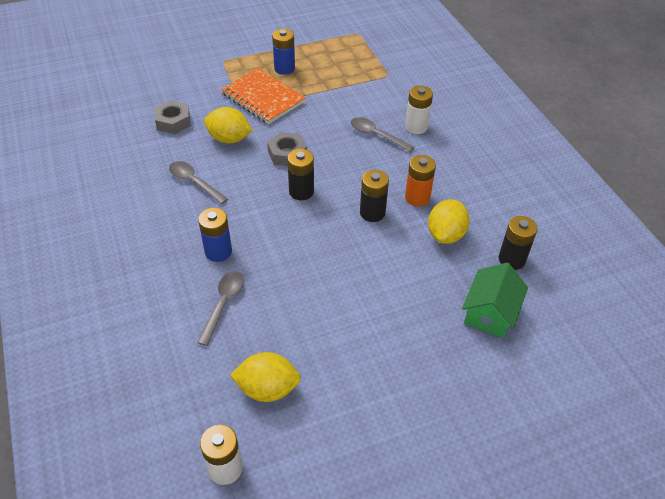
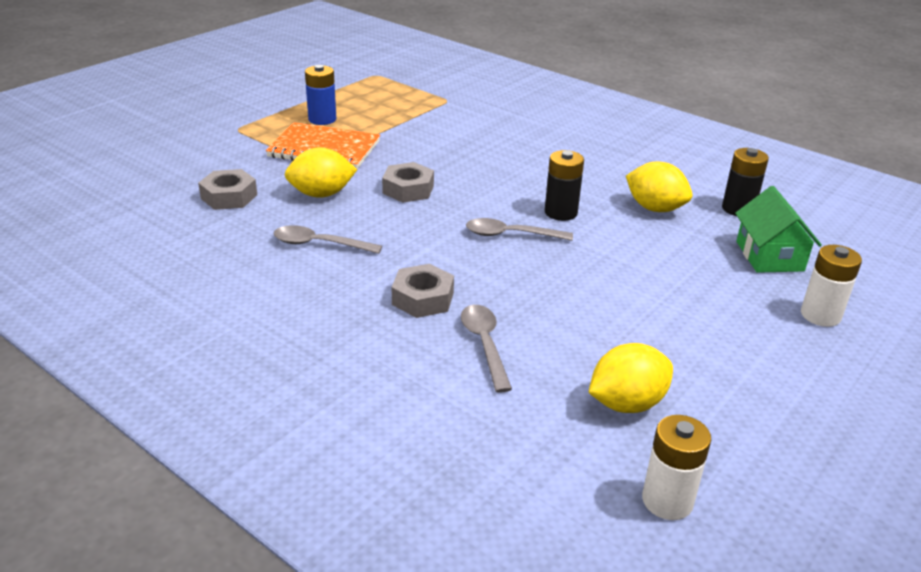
camera: 30 degrees left, 15 degrees down
blue battery [198,208,232,262] -> grey nut [392,264,454,318]
black battery [287,149,314,200] -> none
grey spoon [351,117,415,152] -> grey spoon moved to [466,218,573,241]
white battery [405,86,433,134] -> white battery moved to [801,245,862,327]
orange battery [405,155,436,207] -> none
yellow lemon [428,199,470,244] -> yellow lemon turned 45 degrees counterclockwise [626,161,692,212]

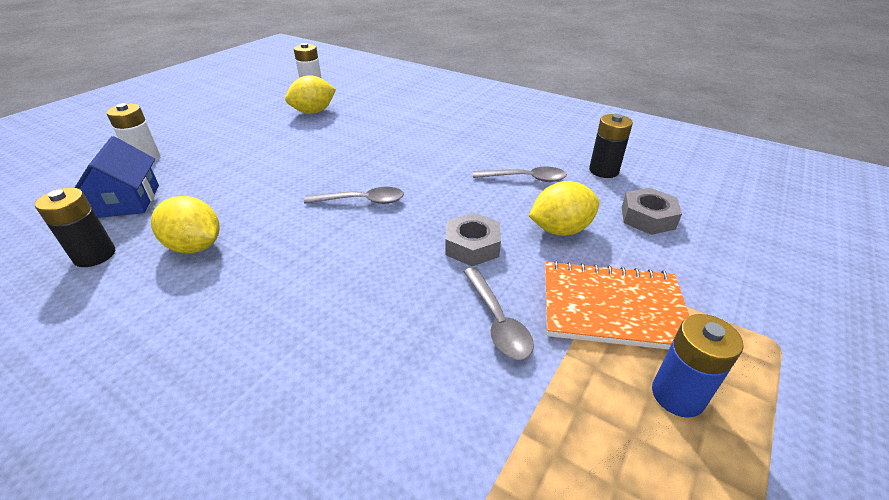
camera: 175 degrees right, 5 degrees up
grey nut [392,264,454,318] -> none
grey spoon [461,305,512,393] -> grey spoon moved to [463,267,534,360]
black battery [545,150,584,221] -> black battery moved to [589,114,633,178]
green house [735,186,822,273] -> blue house [75,136,159,218]

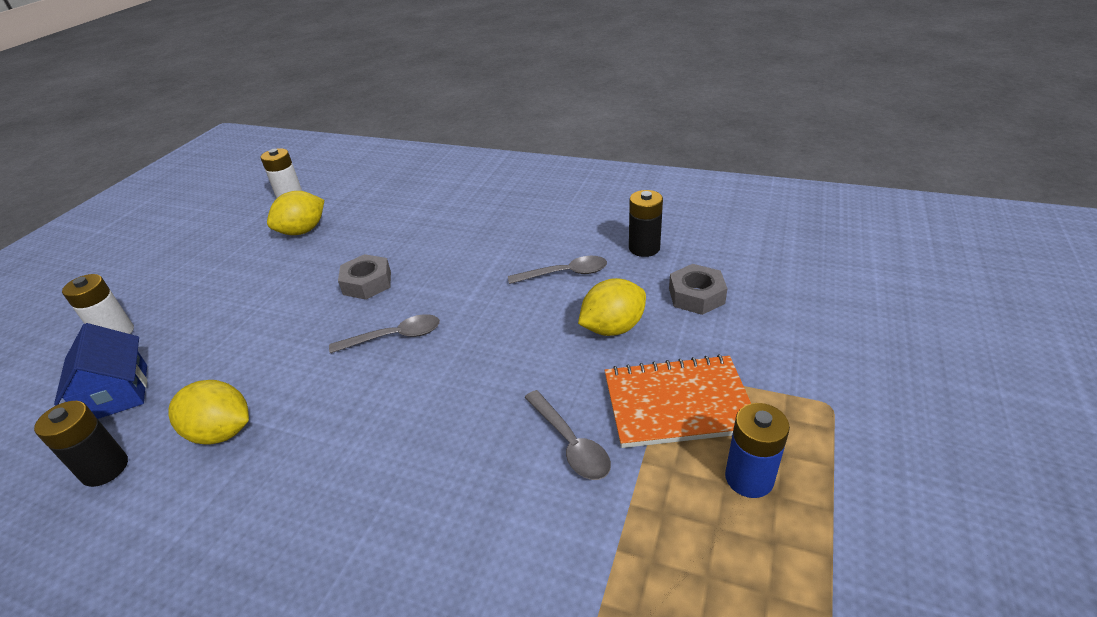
camera: 10 degrees left, 0 degrees up
grey nut [445,213,501,266] -> grey nut moved to [338,254,391,300]

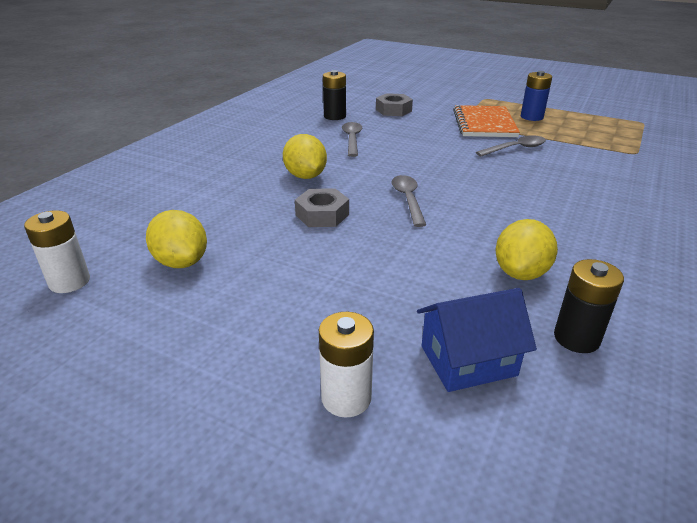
camera: 85 degrees left, 5 degrees down
yellow lemon [578,278,646,336] -> yellow lemon moved to [283,134,327,179]

